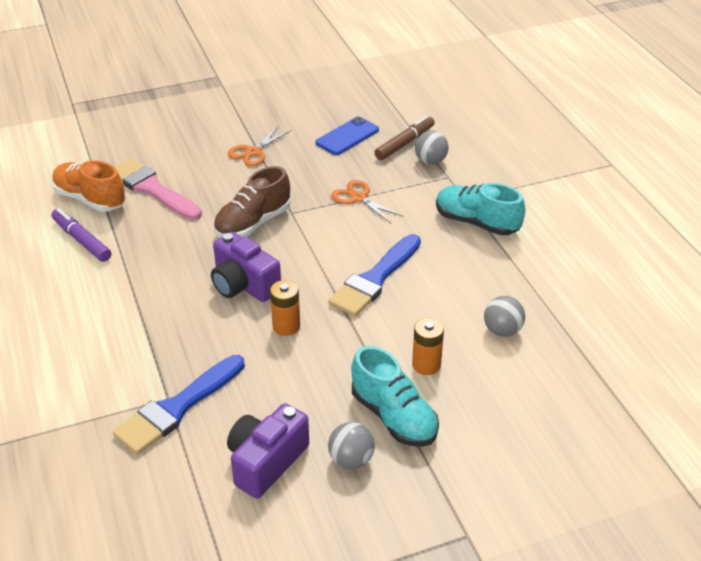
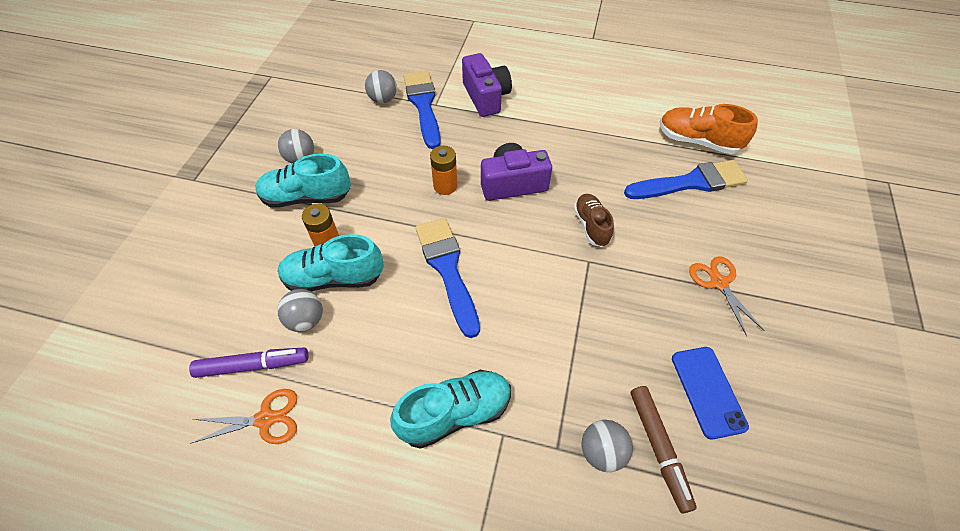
camera: 125 degrees right, 15 degrees up
orange shoe [52,160,126,212] -> orange shoe turned 135 degrees counterclockwise [660,104,758,154]
purple marker [52,208,111,262] -> purple marker moved to [189,347,308,378]
pink brush [115,158,202,220] -> blue brush [624,160,748,199]
brown shoe [213,166,290,238] -> brown shoe [574,194,614,247], size x0.66
purple camera [227,403,309,498] -> purple camera moved to [462,53,512,117]
orange scissors [331,180,403,223] -> orange scissors moved to [192,389,297,444]
none -> turquoise shoe [278,234,384,291]
none -> grey ball [365,70,397,103]

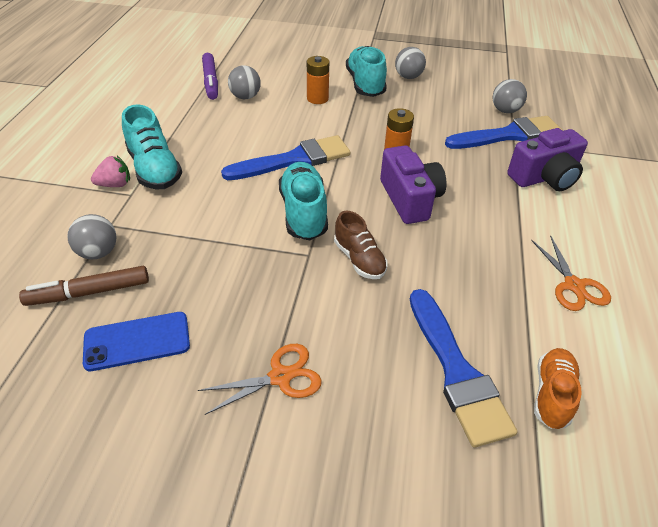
camera: 85 degrees right, 10 degrees down
orange scissors [192,389,297,444] -> orange scissors moved to [531,236,611,311]
turquoise shoe [278,234,384,291] -> turquoise shoe moved to [279,162,328,240]
brown shoe [574,194,614,247] -> brown shoe turned 75 degrees clockwise [334,210,387,279]
orange shoe [660,104,758,154] -> orange shoe [534,348,582,429], size x0.66
none -> pink strawberry [91,156,130,187]

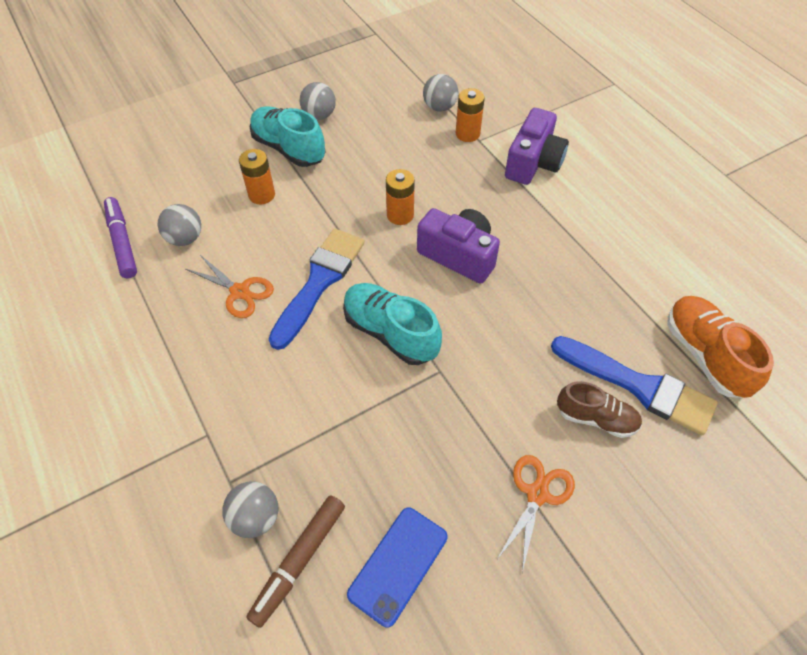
camera: 40 degrees left, 10 degrees up
pink strawberry [91,156,130,187] -> none
turquoise shoe [122,104,182,189] -> none
purple marker [202,53,218,100] -> purple marker turned 150 degrees counterclockwise [104,197,137,278]
brown shoe [334,210,387,279] -> brown shoe moved to [557,381,642,438]
blue brush [445,116,563,149] -> orange battery [455,88,485,142]
orange scissors [531,236,611,311] -> orange scissors moved to [186,255,274,318]
orange shoe [534,348,582,429] -> orange shoe [667,296,774,398], size x1.51

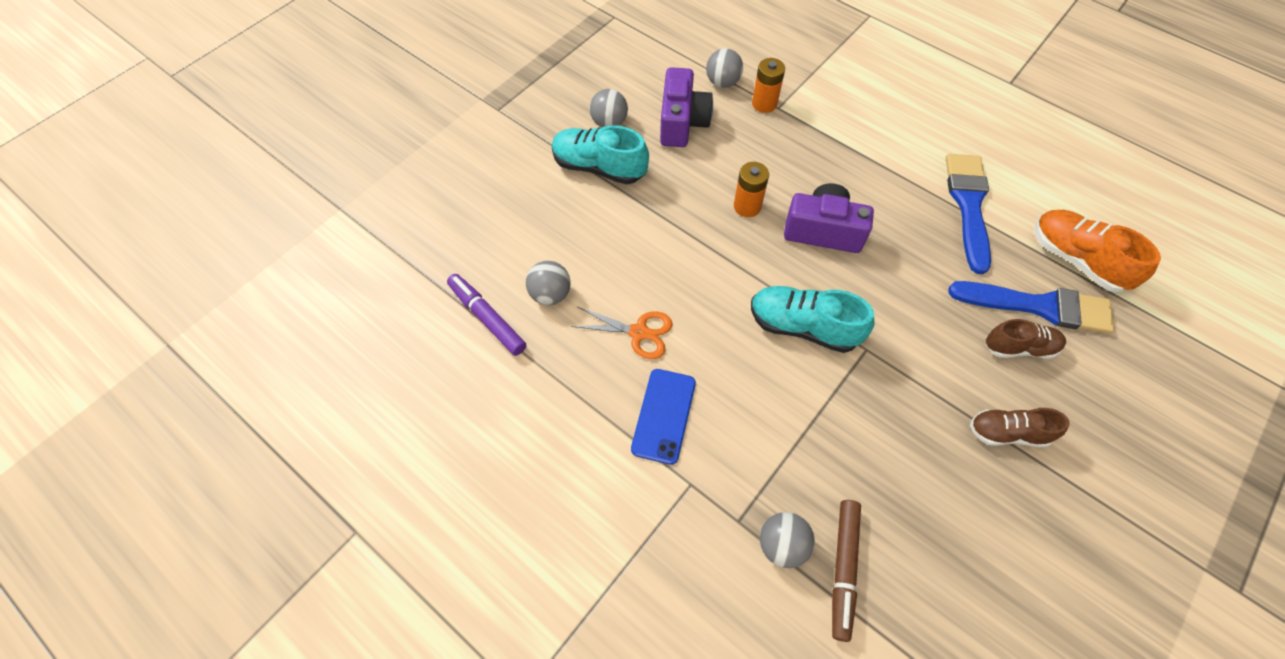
camera: 20 degrees left, 5 degrees up
orange battery [239,149,275,204] -> none
blue brush [269,229,365,350] -> blue brush moved to [946,154,991,274]
blue phone [347,508,447,628] -> blue phone moved to [631,369,696,465]
orange scissors [497,455,575,573] -> brown shoe [970,408,1070,447]
purple camera [505,108,569,185] -> purple camera moved to [660,67,713,147]

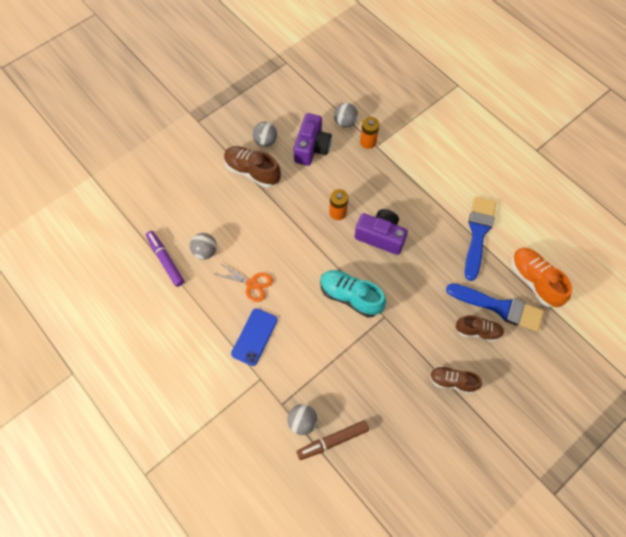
camera: 10 degrees right, 5 degrees up
turquoise shoe [552,125,649,184] -> brown shoe [224,146,281,188]
brown marker [832,500,861,642] -> brown marker turned 45 degrees clockwise [296,420,369,460]

